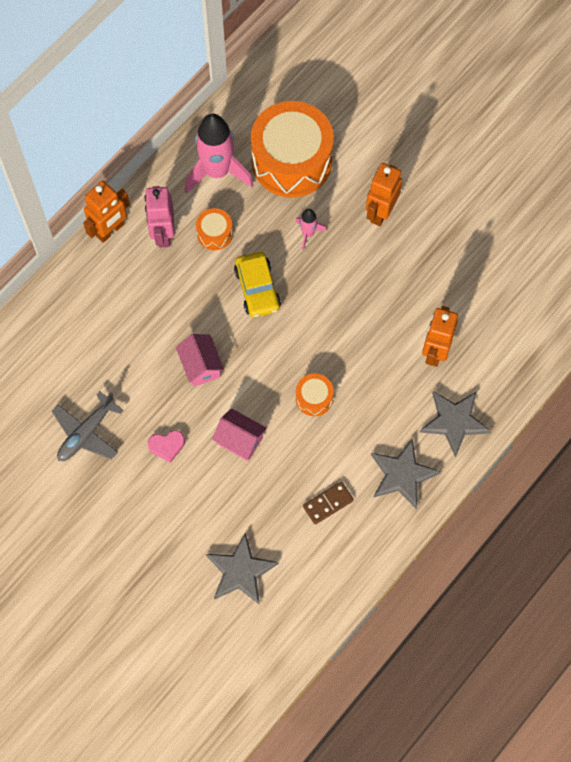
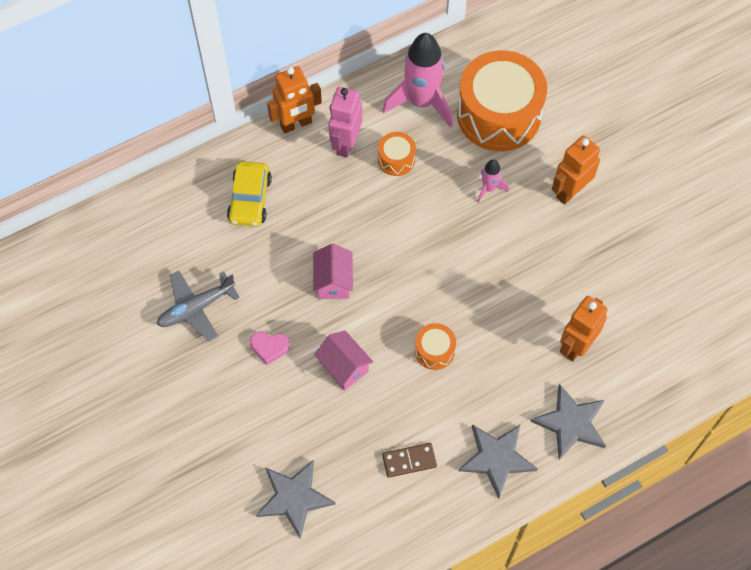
camera: 20 degrees right, 5 degrees down
yellow car [234,252,281,317] -> yellow car moved to [227,161,272,226]

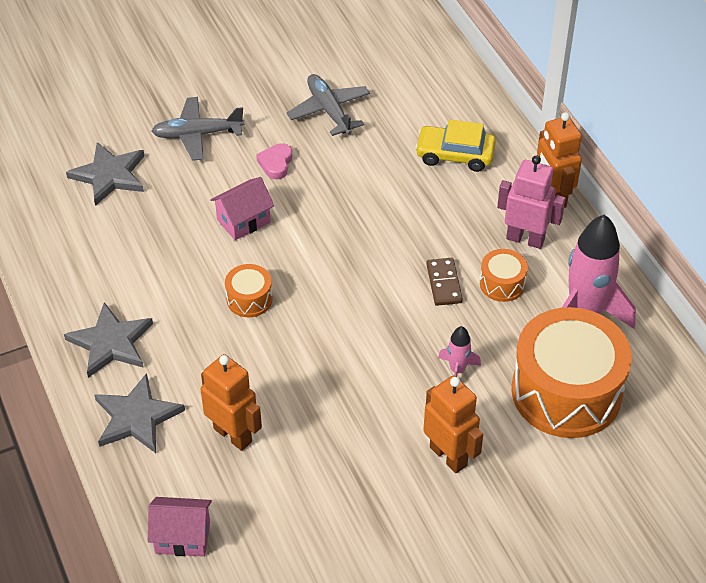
camera: 95 degrees right, 15 degrees down
pink house [313,244,353,299] -> pink house moved to [148,497,212,557]
brown domino [382,443,437,478] -> brown domino moved to [426,258,463,306]
none -> grey plane [152,97,245,161]

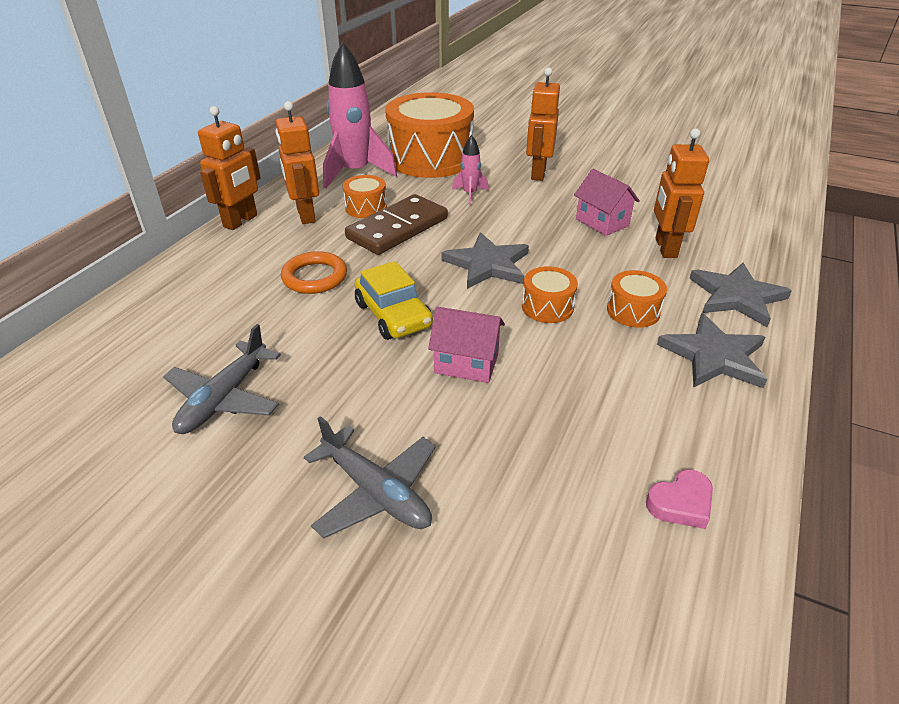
camera: 130 degrees left, 10 degrees down
grey star [66,142,145,206] -> grey star moved to [441,232,529,289]
pink house [148,497,212,557] -> pink house moved to [574,169,640,236]
pink heart [256,143,292,179] -> pink heart moved to [646,469,713,529]
yellow car [415,120,496,172] -> yellow car moved to [355,261,433,340]
brown domino [426,258,463,306] -> brown domino [345,194,448,255], size x1.82
pink robot [497,155,566,249] -> orange robot [276,101,319,224]
none -> orange ring [281,251,347,294]
none -> orange drum [607,270,667,328]

